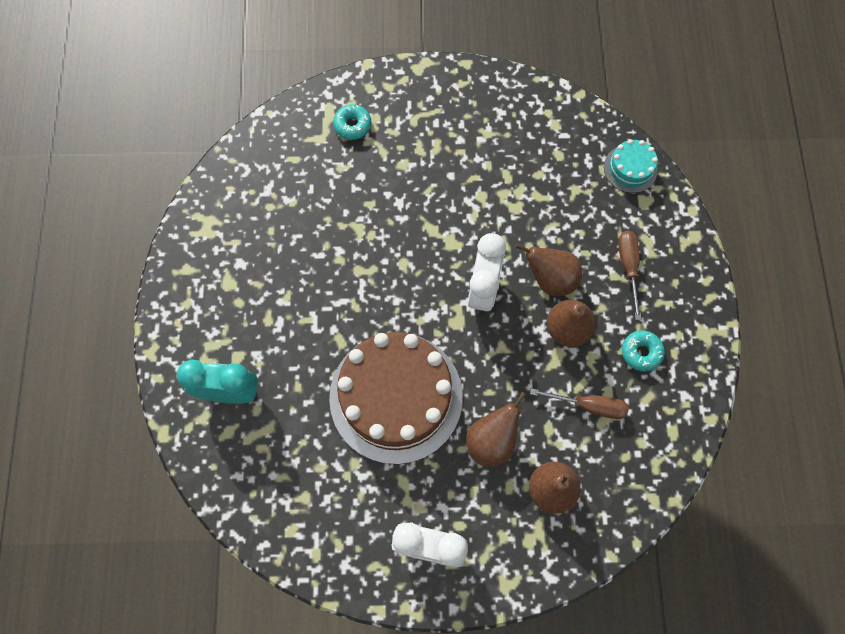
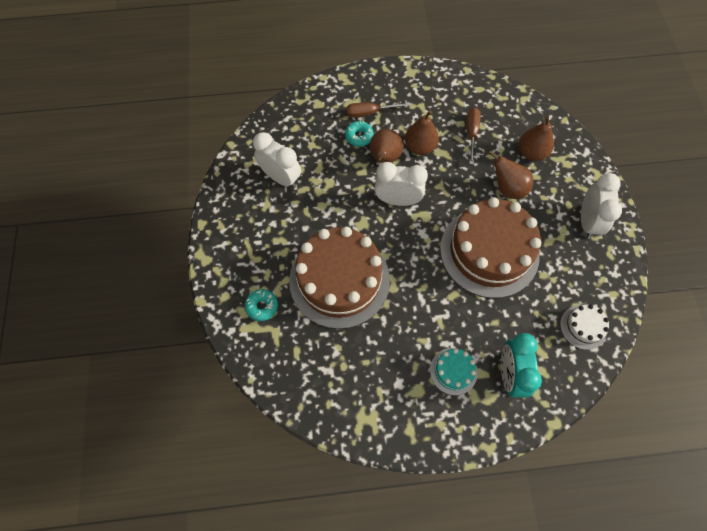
camera: 95 degrees left, 5 degrees down
turquoise cake [604,139,658,193] -> turquoise cake moved to [430,348,477,395]
turquoise donut [622,330,665,372] -> turquoise donut moved to [345,121,374,147]
none -> white clock [253,132,301,188]
none -> brown cake [289,227,390,329]
none -> white cake [560,304,609,350]

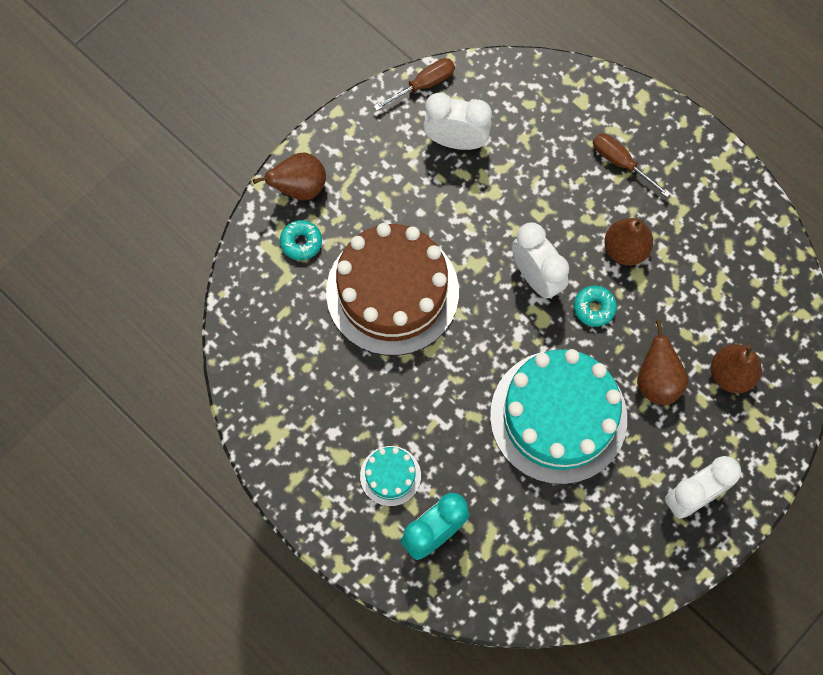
camera: 50 degrees right, 5 degrees up
white clock [253,132,301,188] -> white clock turned 75 degrees counterclockwise [424,93,492,150]
turquoise donut [345,121,374,147] -> turquoise donut moved to [574,285,617,327]
brown pear [369,129,403,163] -> brown pear moved to [253,153,326,200]
brown cake [440,197,542,298] -> turquoise cake [490,349,627,484]
brown screwdriver [467,107,481,165] -> brown screwdriver moved to [374,58,455,111]
white cake [560,304,609,350] -> none

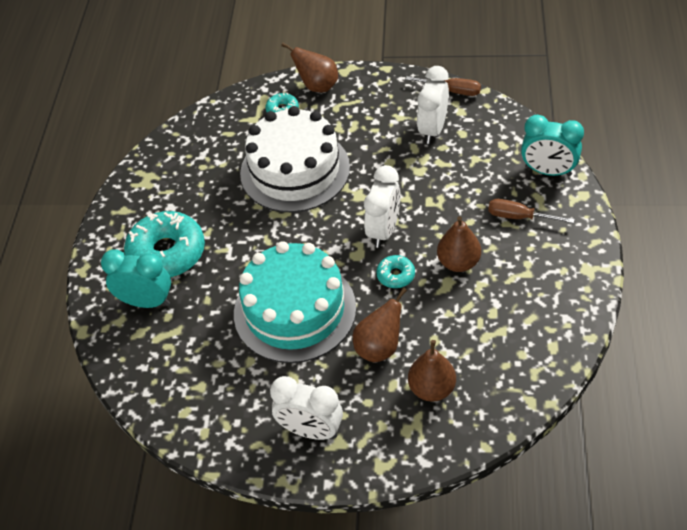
camera: 55 degrees right, 20 degrees down
brown cake [326,223,459,356] -> white cake [240,106,350,212]
turquoise cake [360,446,421,506] -> turquoise donut [124,211,205,278]
white clock [424,93,492,150] -> white clock turned 135 degrees counterclockwise [417,66,449,144]
brown screwdriver [593,133,671,197] -> brown screwdriver turned 75 degrees counterclockwise [488,199,575,223]
none -> turquoise clock [521,114,584,176]

